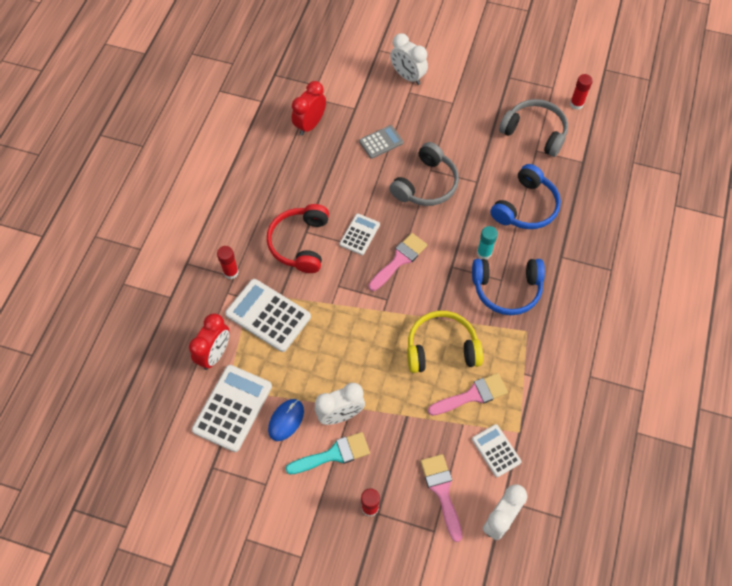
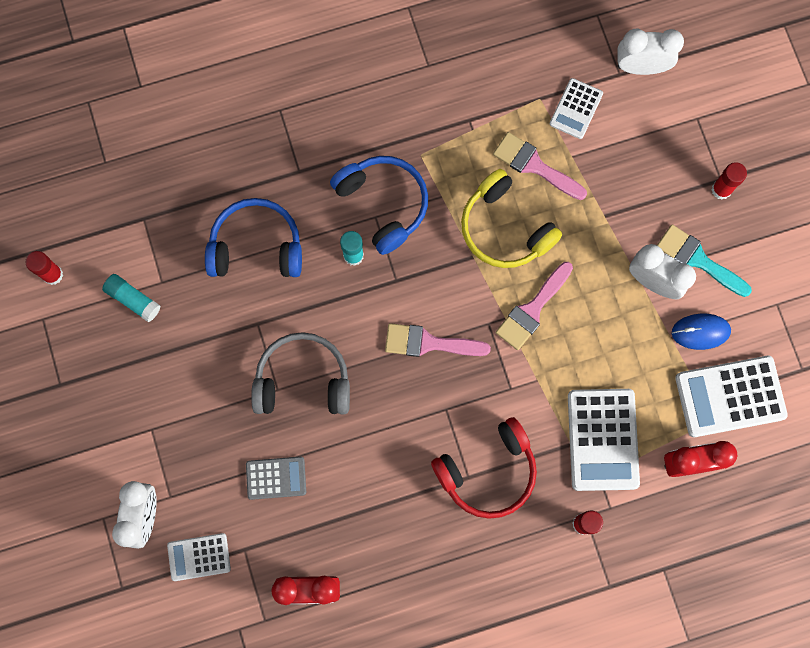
camera: 125 degrees left, 15 degrees up
white calculator [339,214,380,255] -> white calculator moved to [167,533,231,581]
grey calculator [359,125,403,159] -> grey calculator turned 150 degrees clockwise [246,457,306,500]
pink brush [420,454,462,542] -> pink brush moved to [496,262,573,350]
grey headphones [499,99,568,157] -> turquoise glue stick [102,274,161,322]

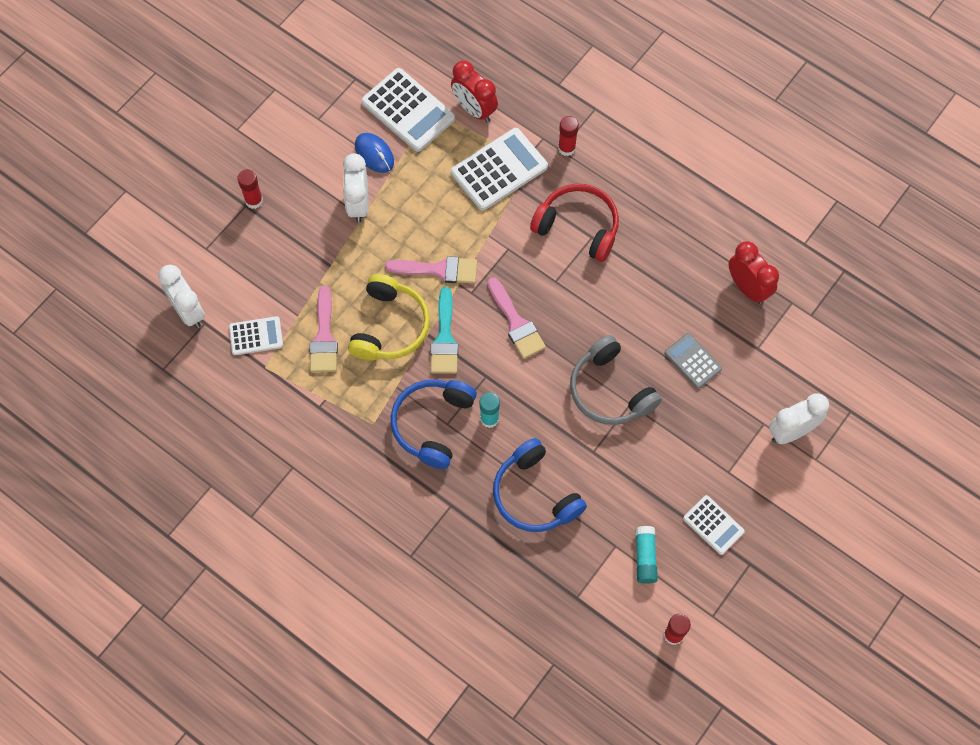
camera: 125 degrees left, 10 degrees down
white calculator [167,533,231,581] -> white calculator moved to [683,495,745,555]
turquoise brush [657,224,752,297] -> turquoise brush moved to [430,287,458,374]

